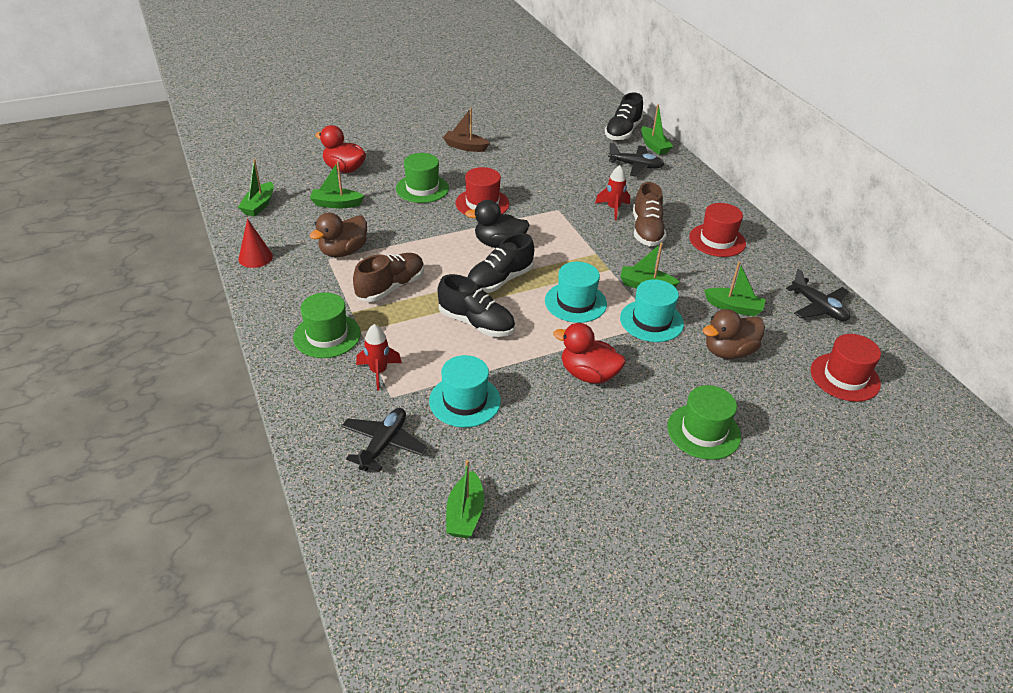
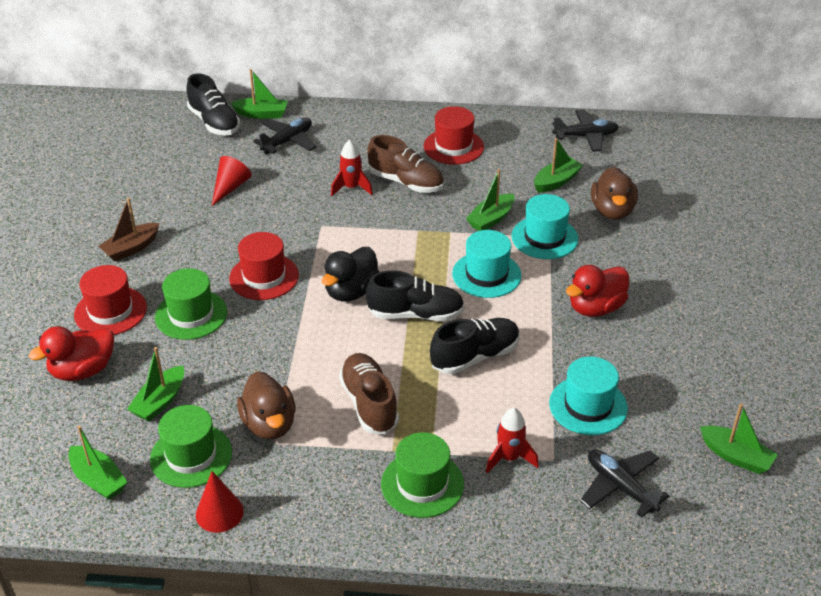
camera: 60 degrees left, 0 degrees up
black shoe [467,233,534,293] -> black shoe turned 75 degrees counterclockwise [366,270,465,321]
green hat [667,385,741,460] -> green hat moved to [150,405,232,488]
red hat [811,334,881,402] -> red hat moved to [74,265,147,335]
none -> red cone [212,156,252,206]

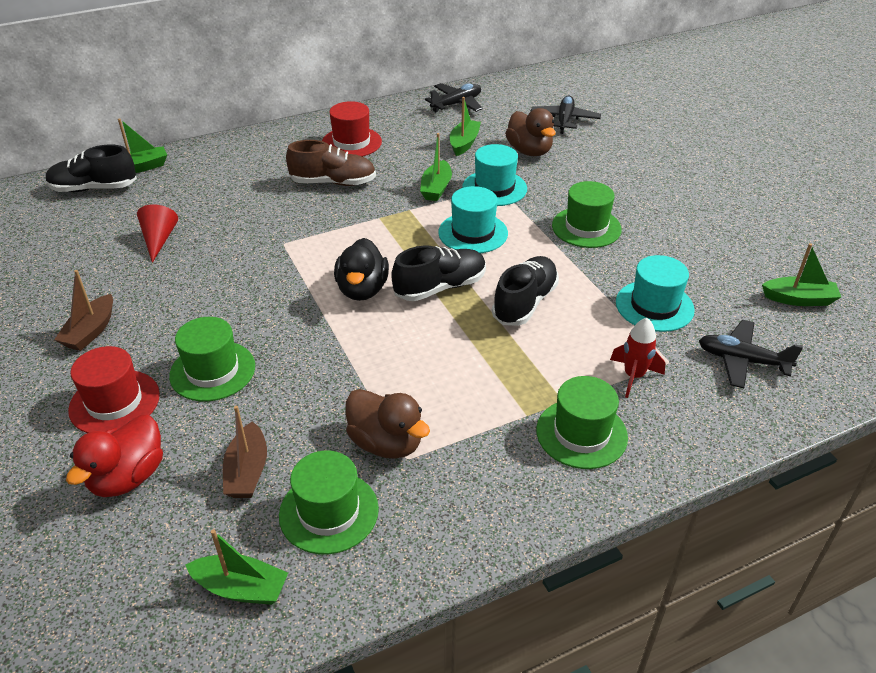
camera: 30 degrees left, 0 degrees up
green boat [127,347,184,422] -> brown boat [223,406,267,498]
black shoe [186,74,240,135] -> black shoe turned 150 degrees clockwise [46,145,137,192]
red cone [196,471,244,533] -> none
red hat [229,232,299,300] -> none
black plane [253,118,317,155] -> black plane moved to [531,96,601,134]
red rocket [331,140,373,196] -> none
brown shoe [339,353,399,434] -> none
red duck [566,265,629,317] -> green hat [552,181,622,248]

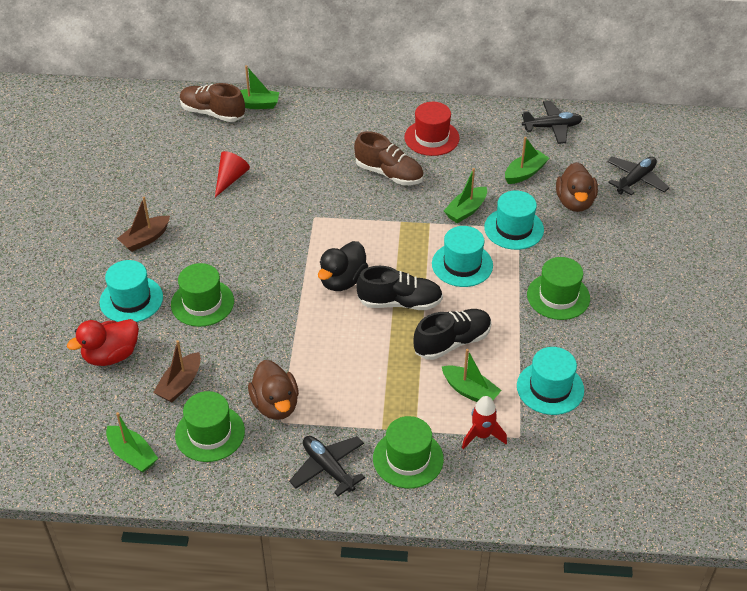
camera: 30 degrees right, 5 degrees up
black shoe [46,145,137,192] -> brown shoe [180,83,245,122]
red hat [68,346,160,433] -> turquoise hat [100,260,163,322]
black plane [699,320,803,388] -> black plane moved to [289,436,365,496]
green boat [762,243,841,306] -> green boat moved to [441,349,502,402]

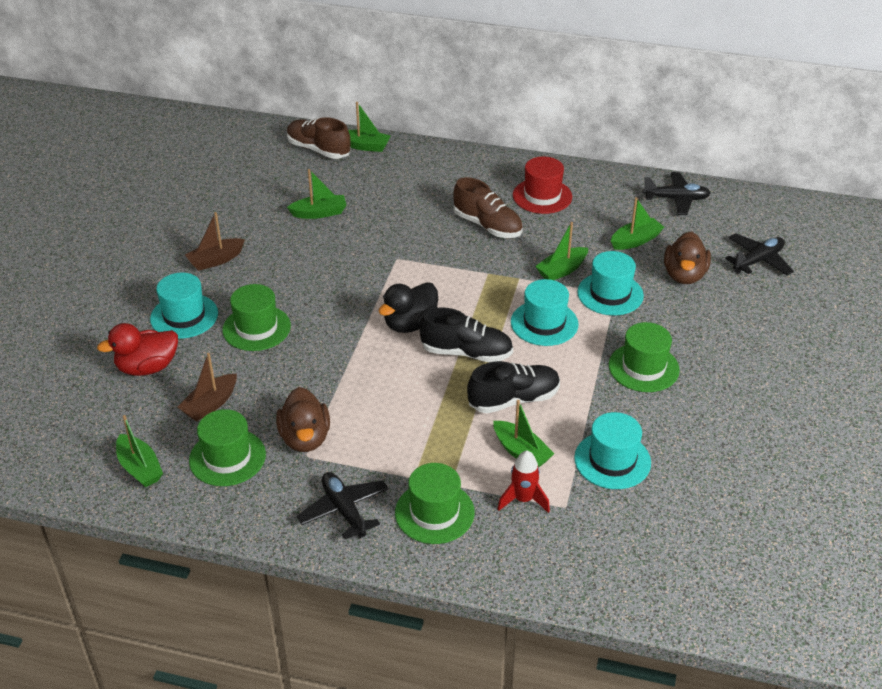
camera: 10 degrees right, 5 degrees down
red cone [215,151,250,197] -> green boat [287,169,346,219]

